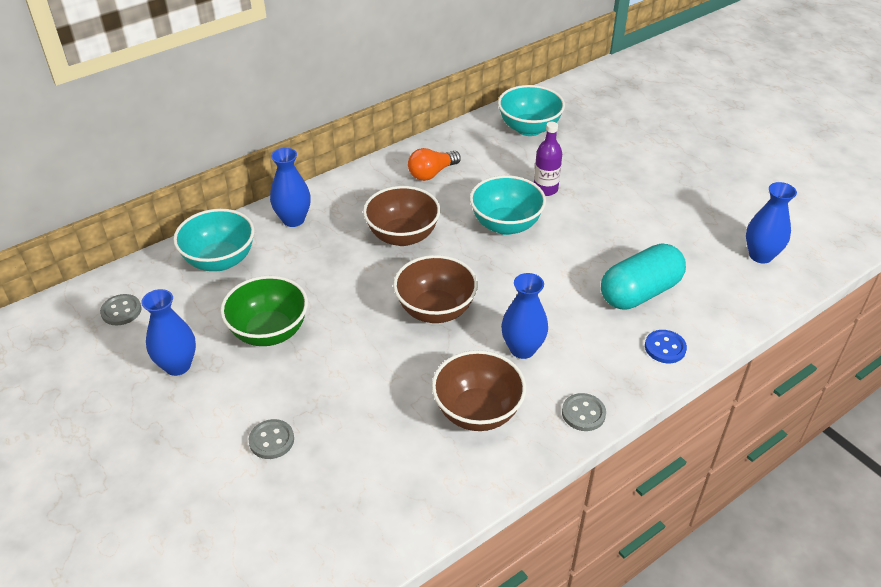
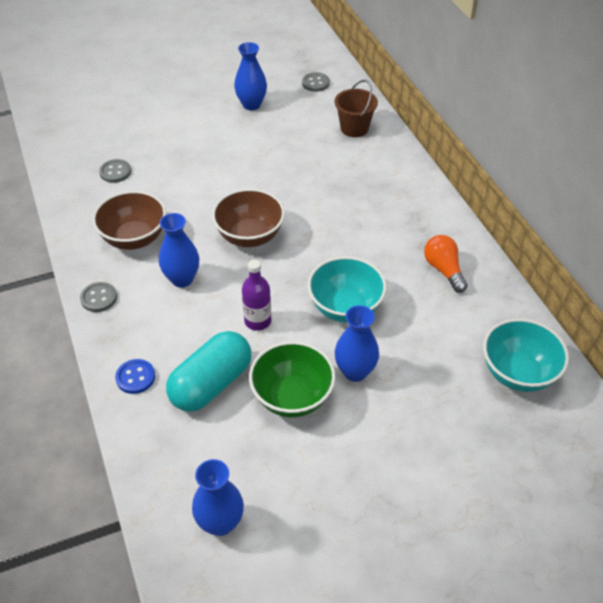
camera: 105 degrees right, 5 degrees up
turquoise bowl [173,209,254,271] -> brown bucket [335,80,378,137]
green bowl [220,276,308,346] -> green bowl moved to [249,341,336,417]
grey button [249,419,294,459] -> grey button moved to [99,159,131,183]
blue vase [270,148,311,227] -> blue vase moved to [335,305,379,382]
brown bowl [363,186,441,246] -> none
purple bottle [534,122,562,196] -> purple bottle moved to [242,259,271,331]
turquoise capsule [601,243,686,310] -> turquoise capsule turned 60 degrees clockwise [166,331,251,412]

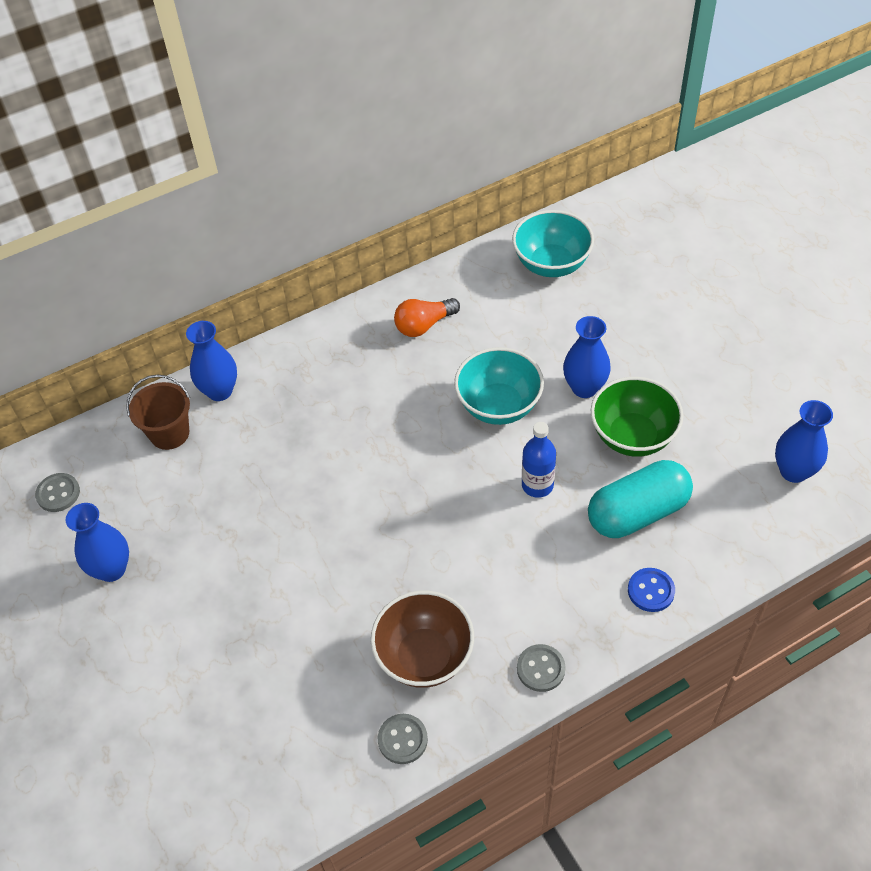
camera: 95 degrees left, 5 degrees up
grey button [99,159,131,183] -> grey button moved to [378,714,428,764]
blue vase [159,213,199,287] -> blue vase moved to [186,321,237,401]
turquoise capsule [166,331,251,412] -> turquoise capsule turned 60 degrees counterclockwise [588,460,693,538]
brown bowl [212,188,285,247] -> none
purple bottle [242,259,271,331] -> blue bottle [522,422,556,498]

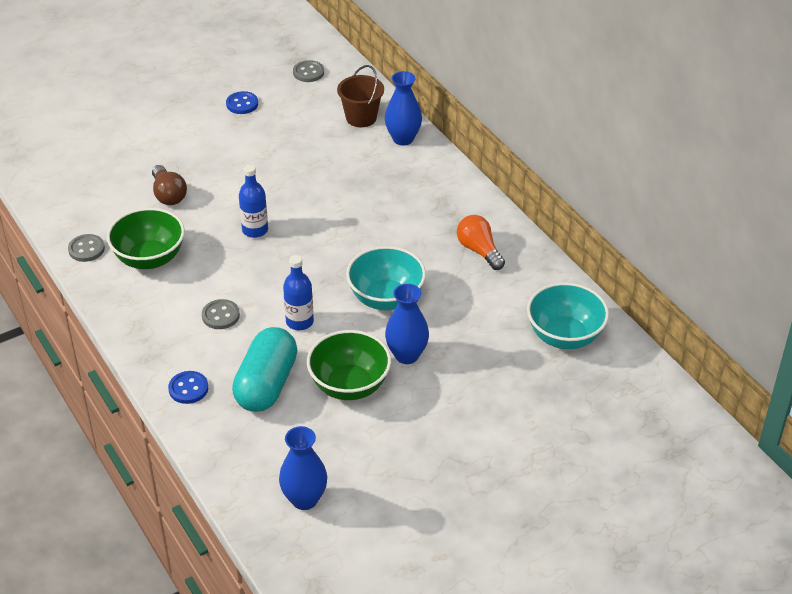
camera: 85 degrees right, 10 degrees down
blue vase [66,503,129,582] -> blue button [226,91,258,114]
brown bowl [371,591,474,688] -> green bowl [107,208,185,269]
grey button [517,644,566,692] -> grey button moved to [202,299,240,329]
turquoise capsule [588,460,693,538] -> turquoise capsule turned 45 degrees clockwise [232,327,297,412]
none -> brown light bulb [152,165,187,205]
none -> blue bottle [239,164,268,238]

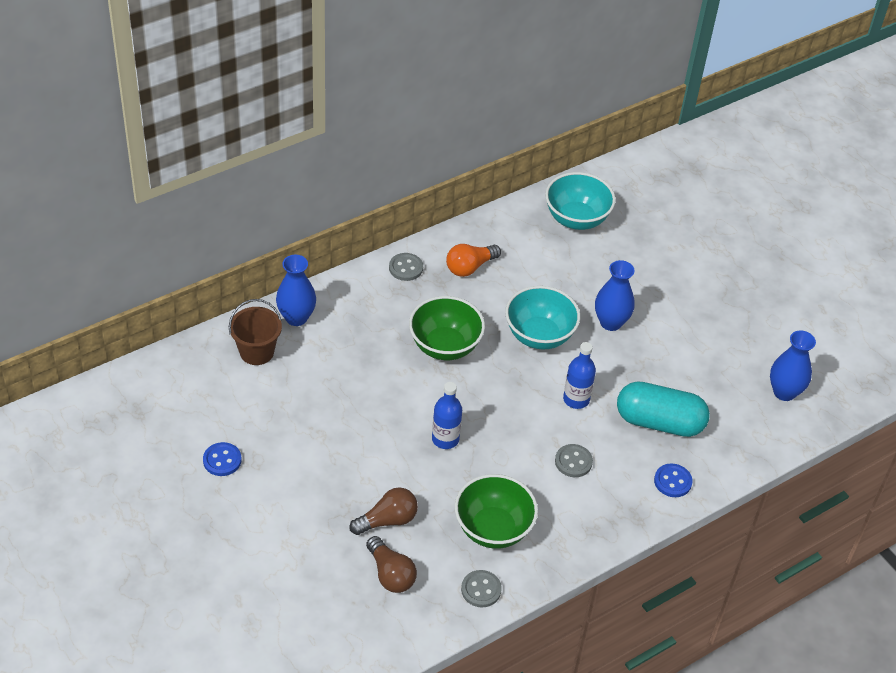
camera: 95 degrees left, 5 degrees up
grey button [293,60,324,82] -> grey button moved to [389,253,423,281]
green bowl [307,330,391,400] -> green bowl moved to [409,296,485,360]
none -> brown light bulb [366,536,417,593]

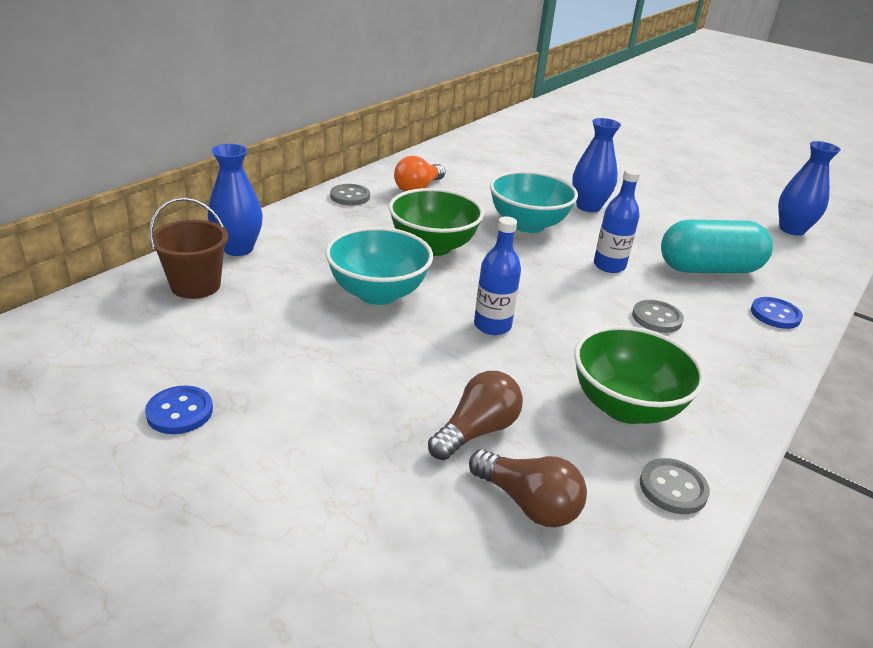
camera: 20 degrees left, 15 degrees down
turquoise bowl [545,172,616,230] -> turquoise bowl moved to [325,227,433,305]

